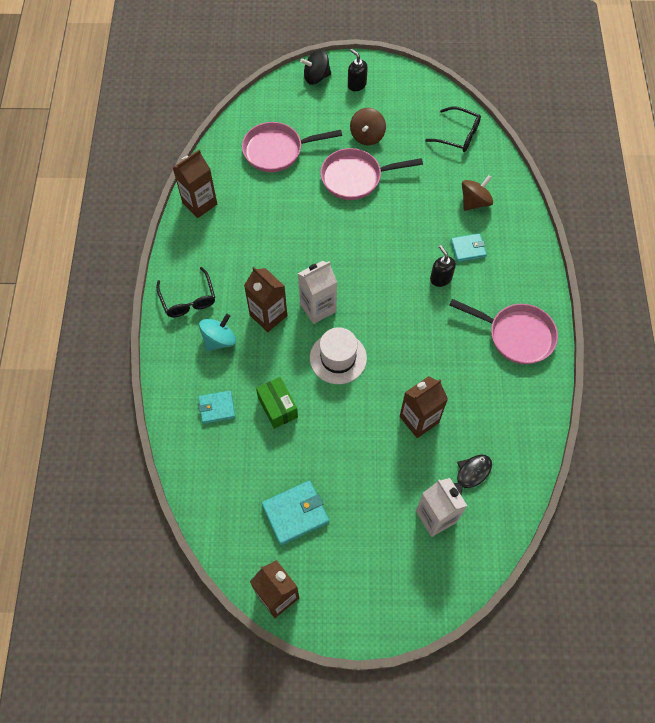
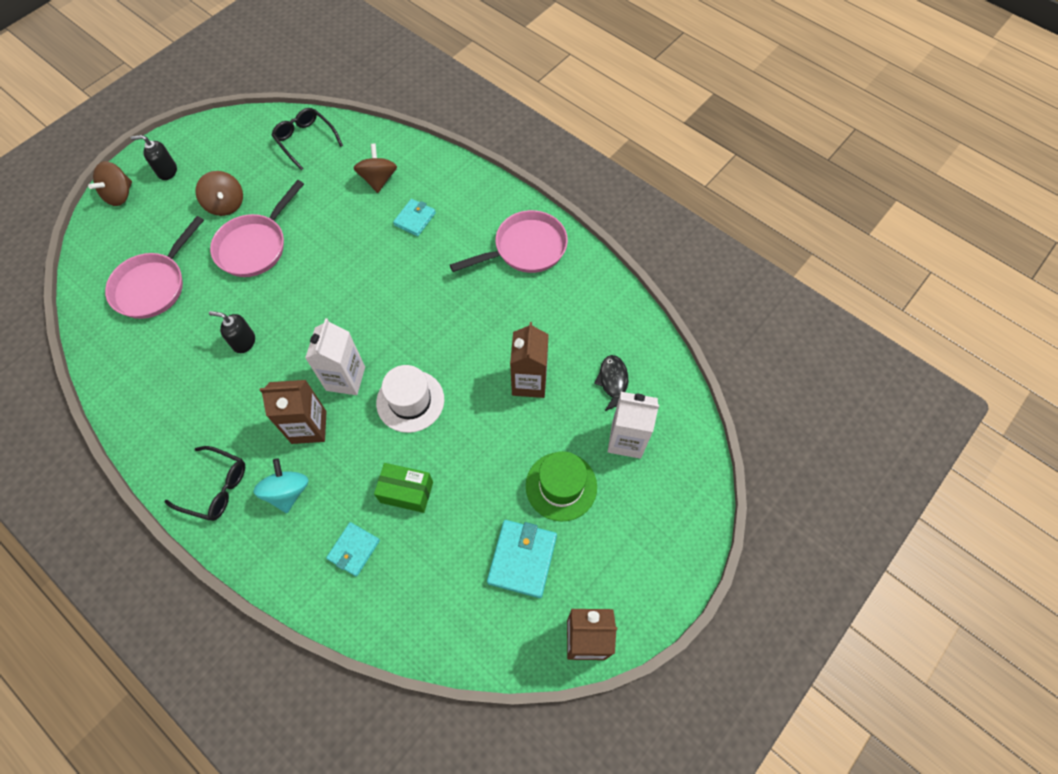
camera: 50 degrees left, 0 degrees up
brown carton [172,150,217,218] -> none
black spinning top [300,49,331,85] -> brown spinning top [88,161,132,206]
black glasses [425,107,481,152] -> black glasses turned 105 degrees counterclockwise [271,108,343,170]
black soap dispenser [430,245,456,287] -> black soap dispenser moved to [209,311,255,353]
none -> green hat [526,451,597,522]

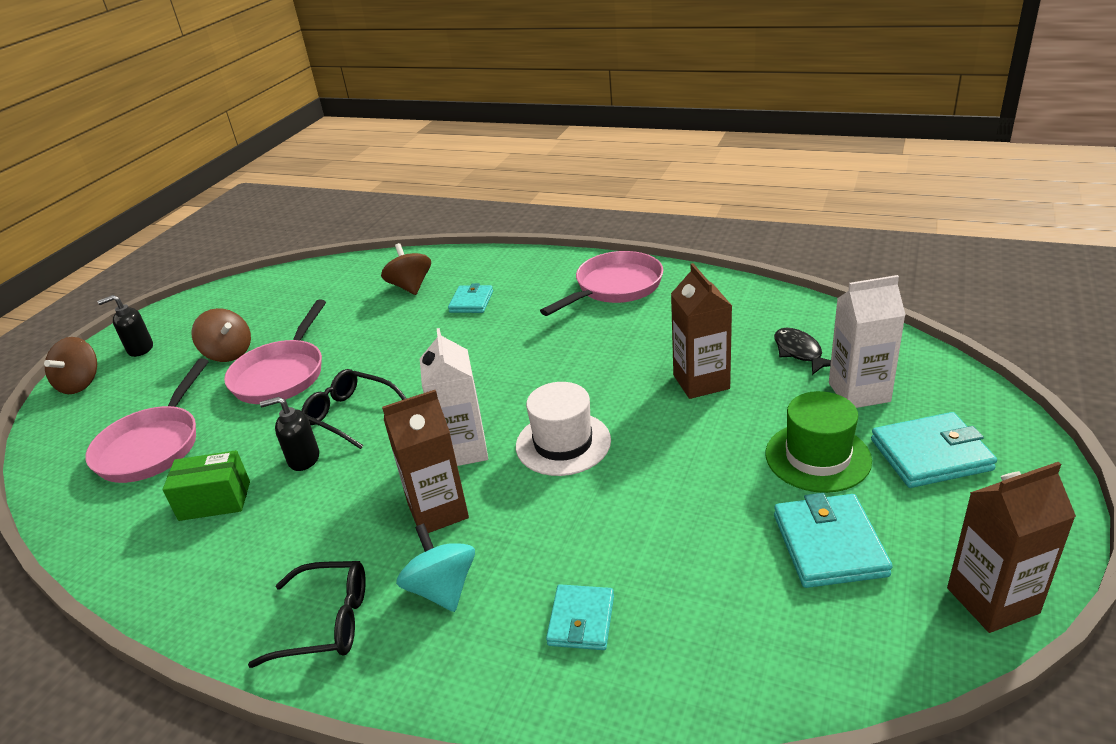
camera: 15 degrees left, 30 degrees down
black glasses [271,108,343,170] -> black glasses moved to [301,369,407,449]
green box [374,463,433,513] -> green box moved to [162,450,250,521]
none -> turquoise wallet [871,412,997,488]

